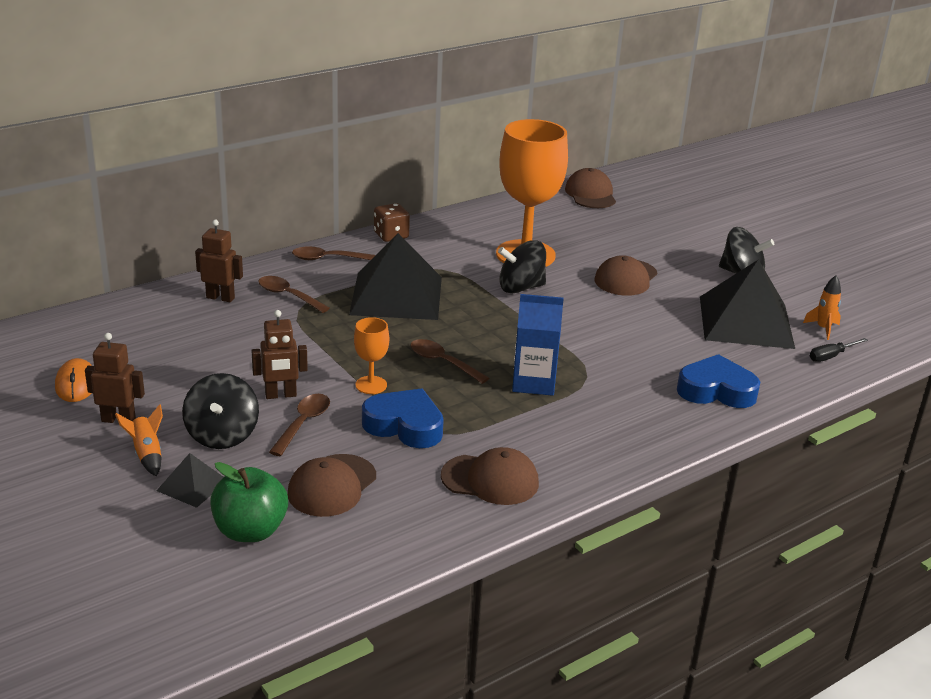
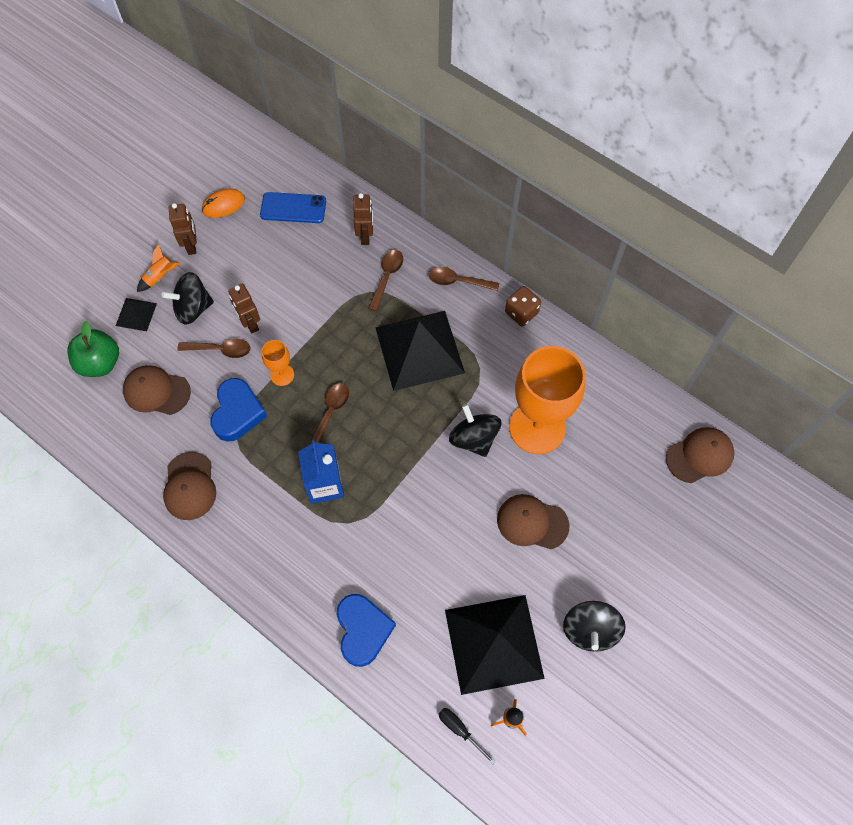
camera: 75 degrees right, 35 degrees up
brown spoon [292,246,375,260] -> brown spoon turned 60 degrees counterclockwise [429,267,499,291]
none -> blue phone [260,192,326,223]

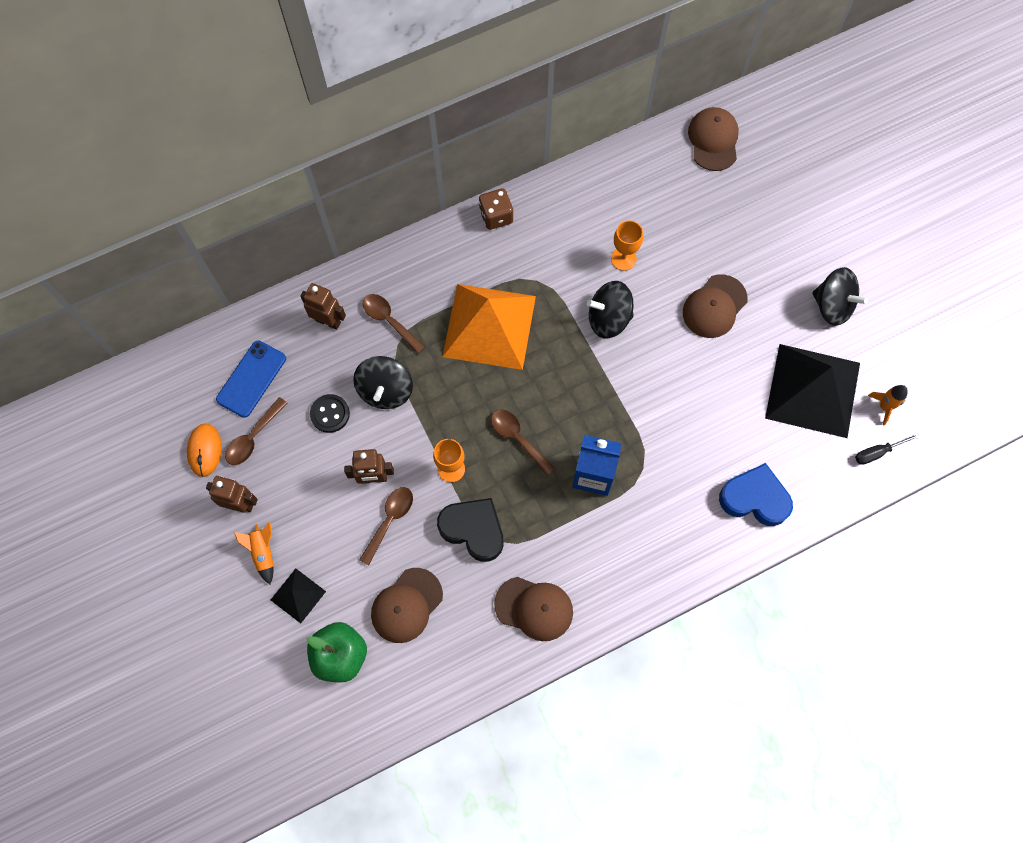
camera: 65 degrees left, 5 degrees up
black spinning top [161,272,214,325] -> black spinning top moved to [353,356,413,409]
blue heart [211,378,267,442] -> black heart [437,498,504,562]
black pyramid [375,311,465,391] -> orange pyramid [442,284,536,370]
brown spoon [429,267,499,291] -> brown spoon moved to [225,397,287,465]
orange goblet [509,346,586,454] -> orange goblet [611,220,643,271], size x0.44
none -> black button [310,394,350,433]

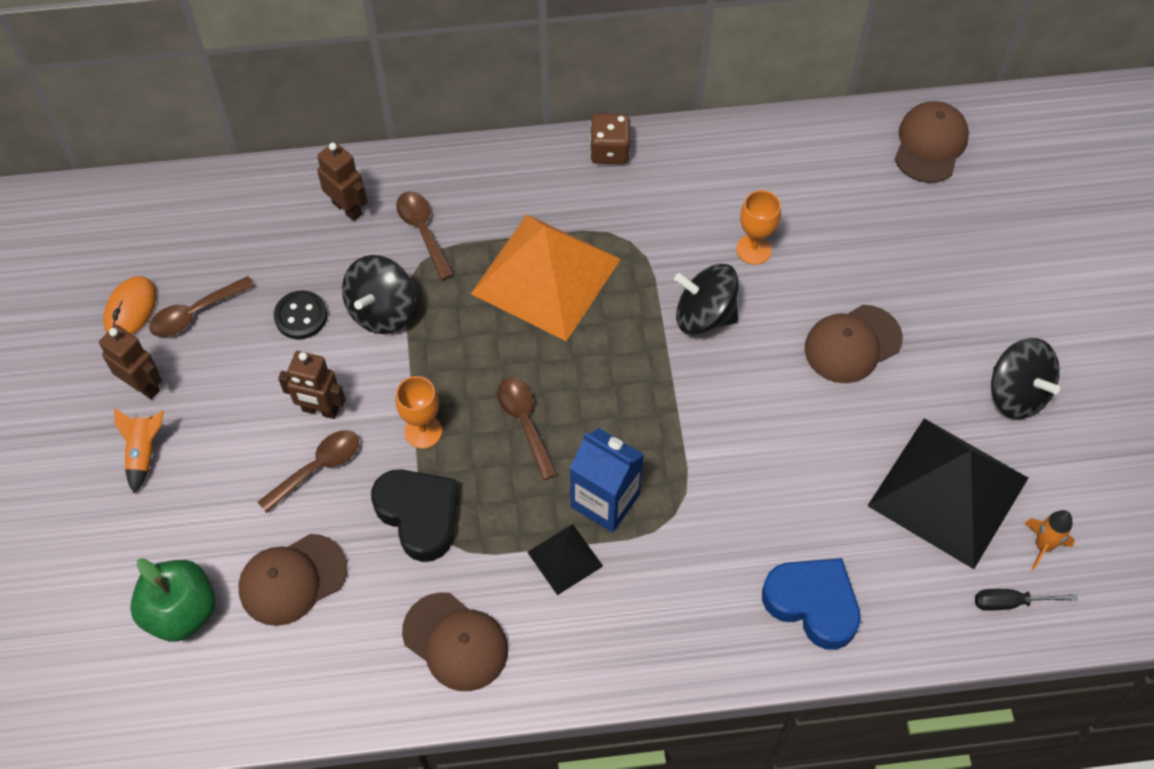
camera: 20 degrees right, 10 degrees down
blue phone [216,341,286,418] -> none
black pyramid [271,568,326,623] -> black pyramid moved to [527,524,603,595]

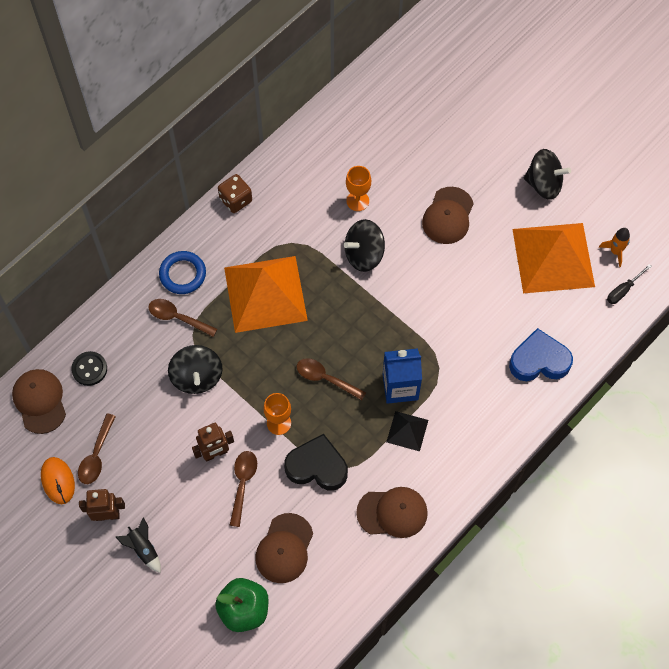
camera: 40 degrees left, 5 degrees up
orange rocket [114,408,164,494] -> black rocket [116,517,161,573]
black button [274,290,327,339] -> black button moved to [71,351,107,386]
brown robot [317,142,367,221] -> none
black pyramid [868,418,1028,569] -> orange pyramid [513,223,595,293]
brown cap [895,101,969,183] -> brown cap moved to [12,369,66,434]
none -> blue ring [159,251,206,294]

